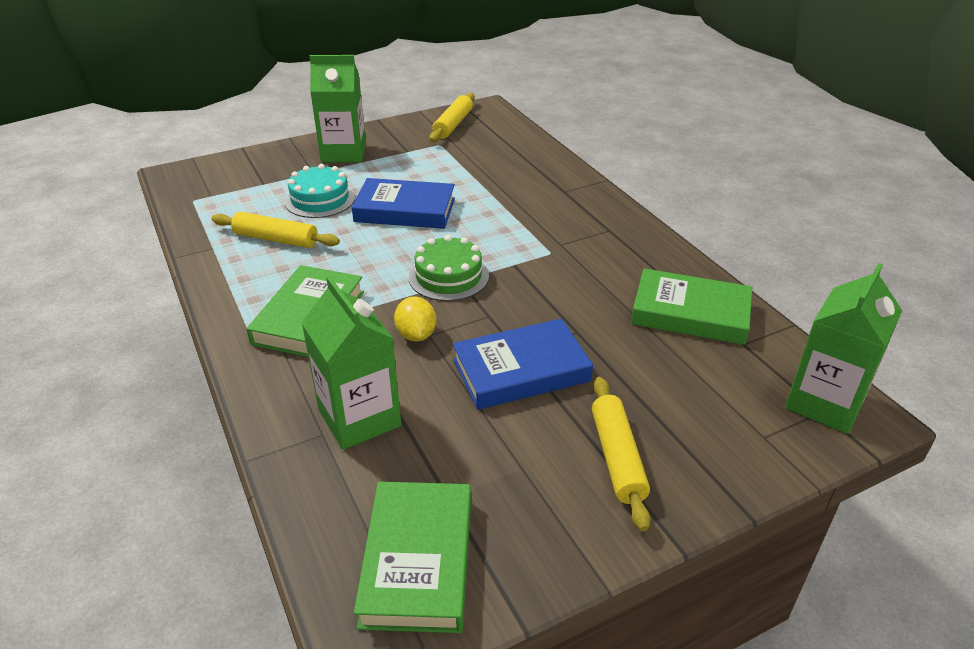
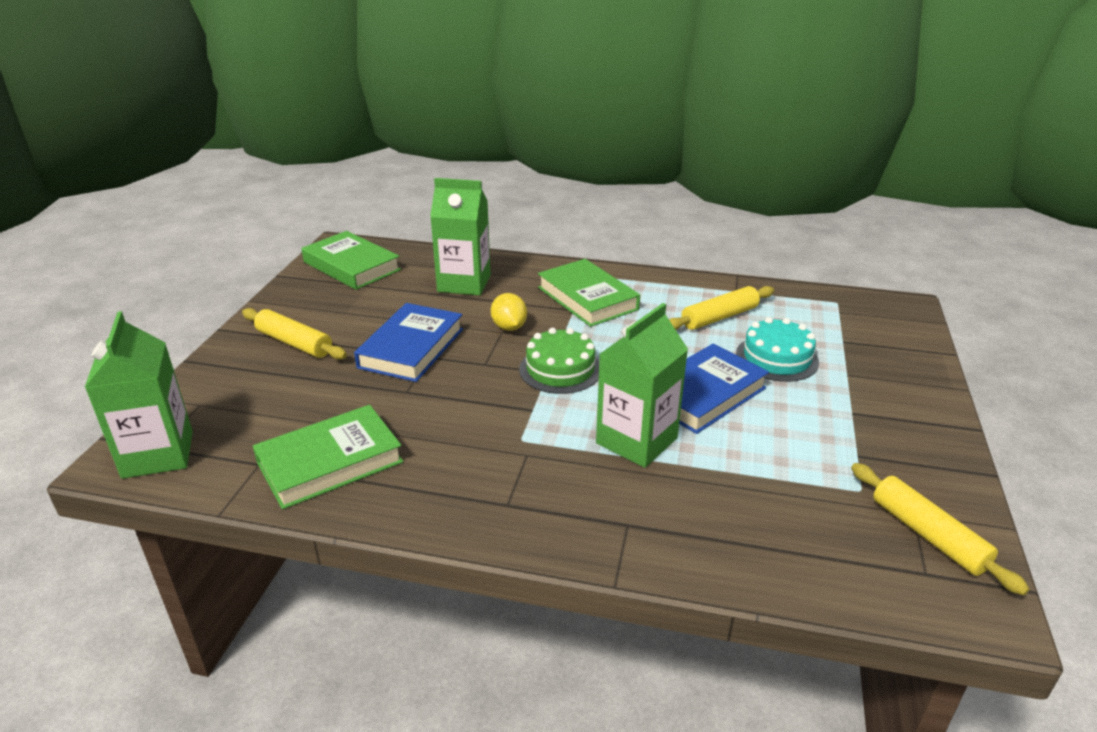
camera: 130 degrees right, 5 degrees down
green carton [310,55,366,163] -> green carton moved to [596,303,688,468]
yellow lemon [394,297,436,342] -> yellow lemon turned 45 degrees clockwise [491,293,527,331]

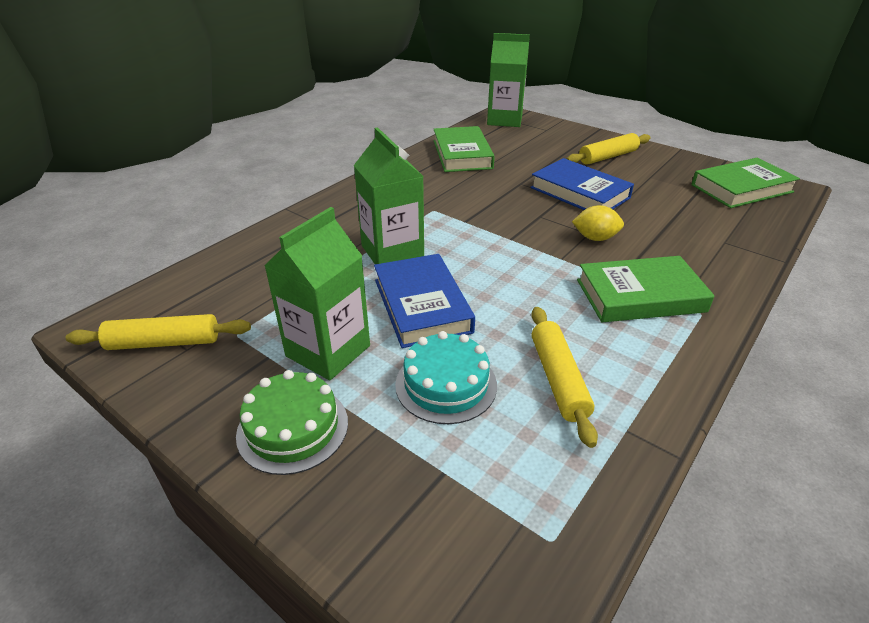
camera: 115 degrees right, 5 degrees up
green carton [430,178,491,295] -> green carton moved to [264,207,370,380]
green cake [519,328,599,394] -> green cake moved to [236,370,348,475]

